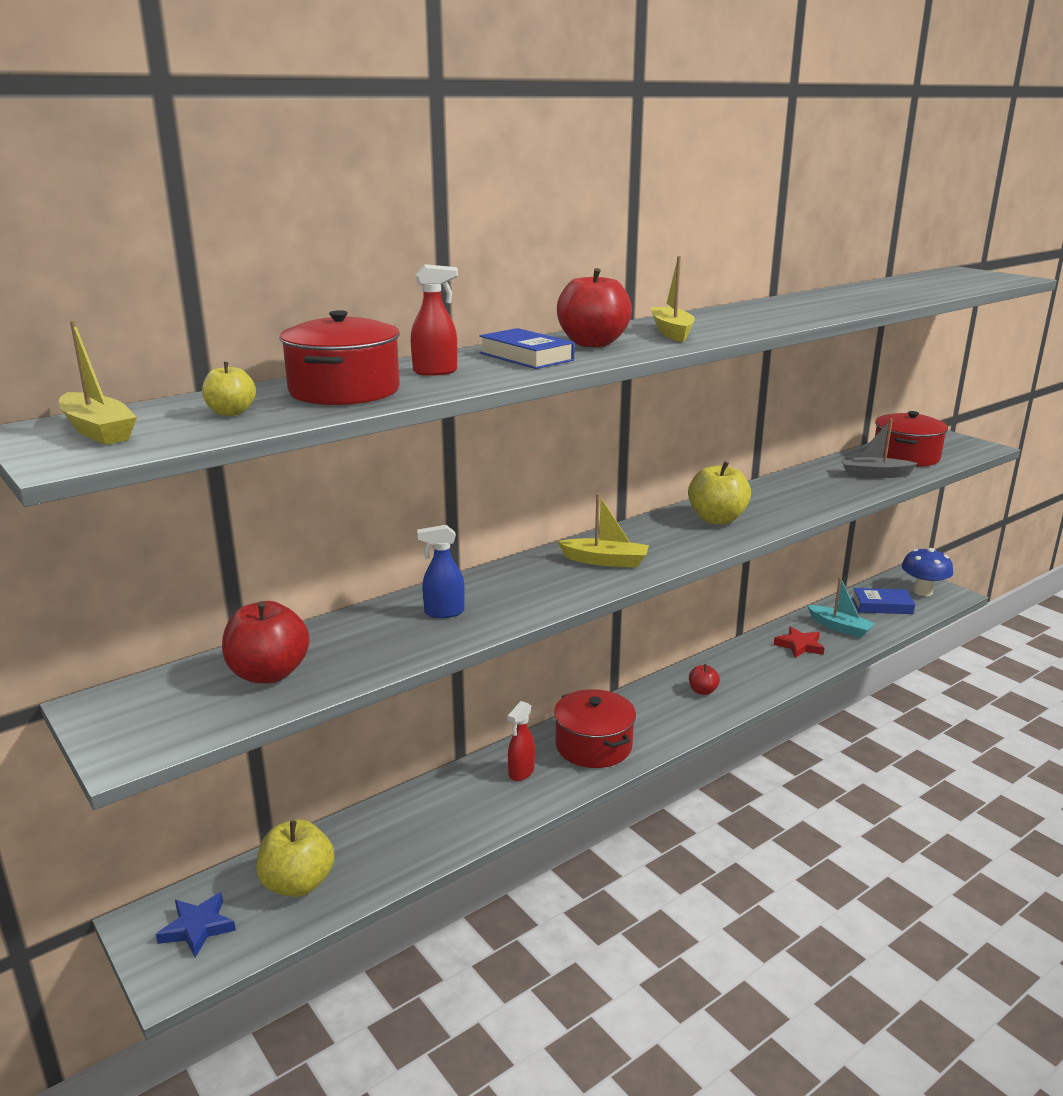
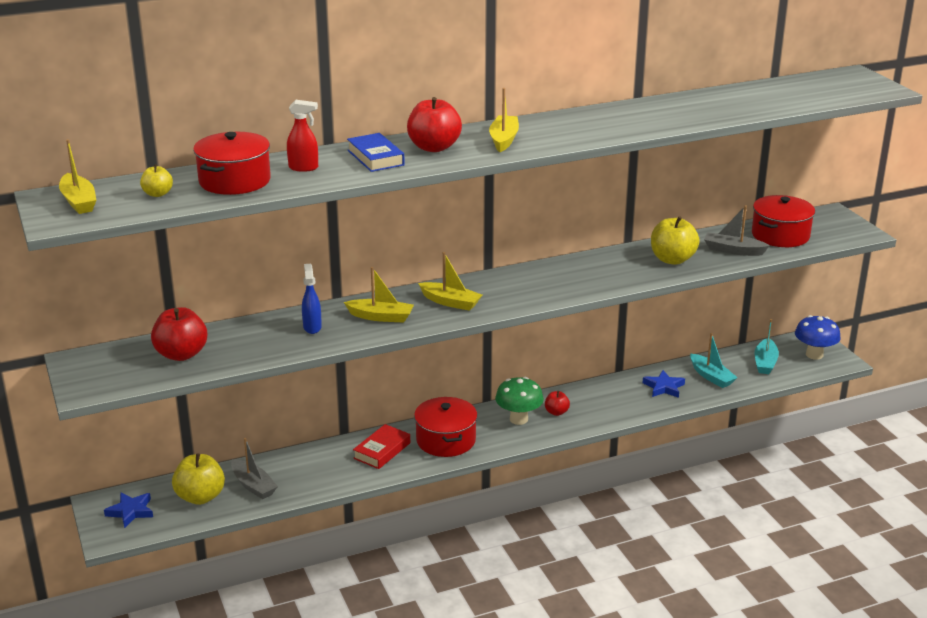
camera: 15 degrees right, 5 degrees up
blue spray bottle [417,525,465,618] -> blue spray bottle turned 75 degrees clockwise [302,264,322,334]
red spray bottle [507,701,535,781] -> red book [353,424,410,469]
yellow apple [688,461,751,525] -> yellow apple moved to [651,216,700,265]
red star [774,626,824,658] -> blue star [642,370,685,398]
blue book [852,588,915,614] -> turquoise boat [755,319,779,374]
none -> grey boat [231,438,278,499]
none -> yellow boat [344,267,414,323]
none -> green mushroom [495,377,544,425]

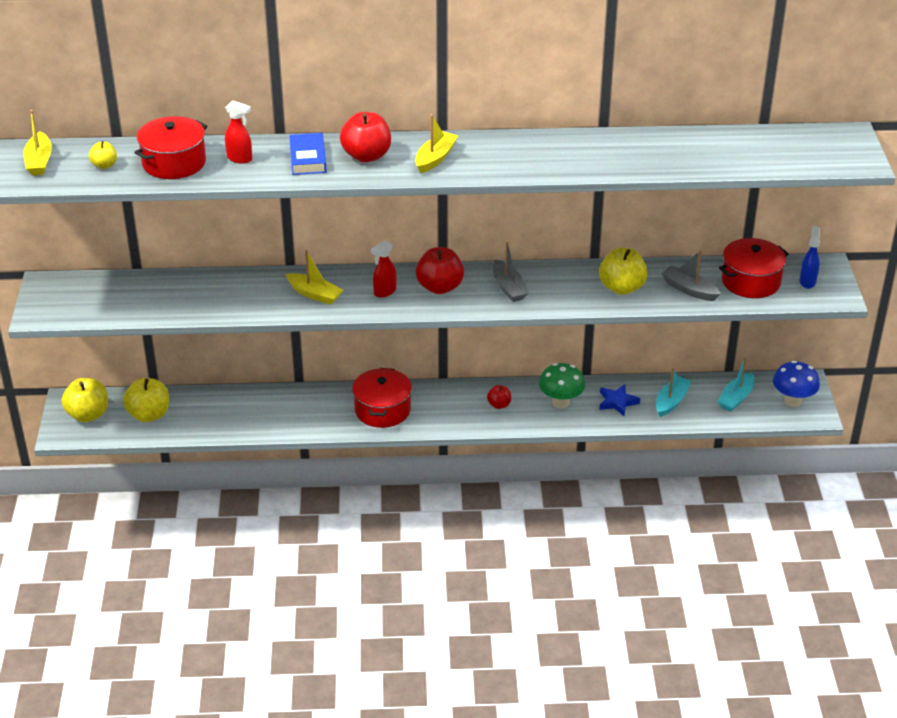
camera: 20 degrees right, 10 degrees up
blue star [104,492,153,528] -> yellow apple [62,378,108,422]
red apple [151,307,207,361] -> red apple moved to [416,247,464,294]
grey boat [231,438,278,499] -> grey boat moved to [493,242,529,302]
blue spray bottle [302,264,322,334] -> blue spray bottle moved to [800,226,820,289]
red book [353,424,410,469] -> none
yellow boat [418,252,482,311] -> red spray bottle [371,240,396,298]
green mushroom [495,377,544,425] -> green mushroom moved to [539,363,585,408]
turquoise boat [690,333,738,388] -> turquoise boat turned 135 degrees counterclockwise [656,368,691,417]

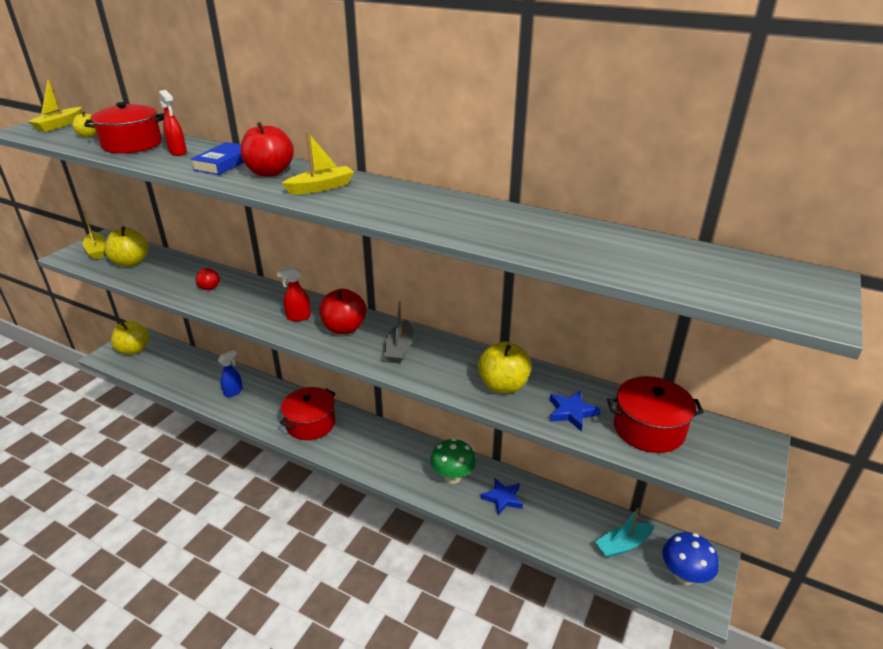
camera: 30 degrees right, 5 degrees down
yellow apple [123,378,169,422] -> yellow apple moved to [104,226,148,267]
yellow boat [286,250,343,305] -> yellow boat moved to [83,211,105,259]
red apple [487,385,511,409] -> red apple moved to [196,268,220,290]
turquoise boat [656,368,691,417] -> none
grey boat [661,250,721,301] -> blue star [550,391,600,431]
blue spray bottle [800,226,820,289] -> blue spray bottle moved to [218,350,243,397]

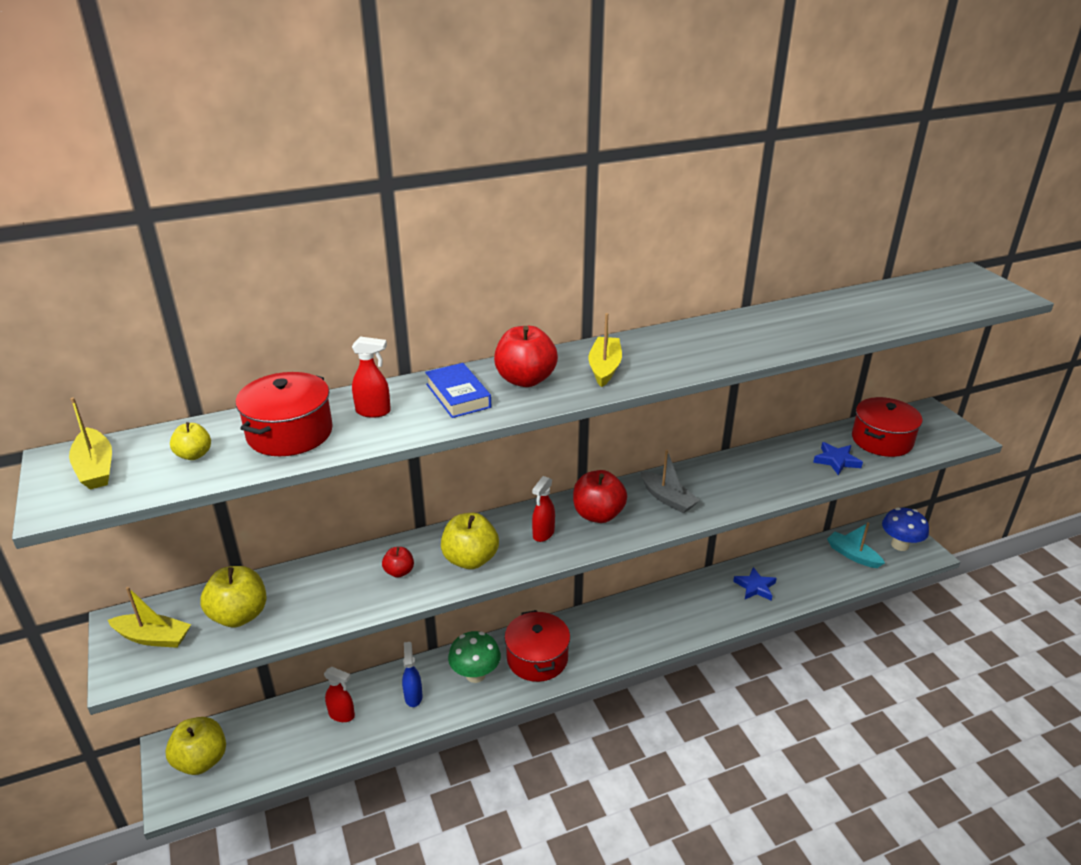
camera: 50 degrees left, 0 degrees up
green mushroom [430,438,476,484] -> green mushroom moved to [448,631,501,683]
yellow apple [478,341,531,393] -> yellow apple moved to [441,513,499,569]
turquoise boat [595,508,654,558] -> turquoise boat turned 120 degrees clockwise [827,522,885,568]
none -> red spray bottle [324,667,355,722]

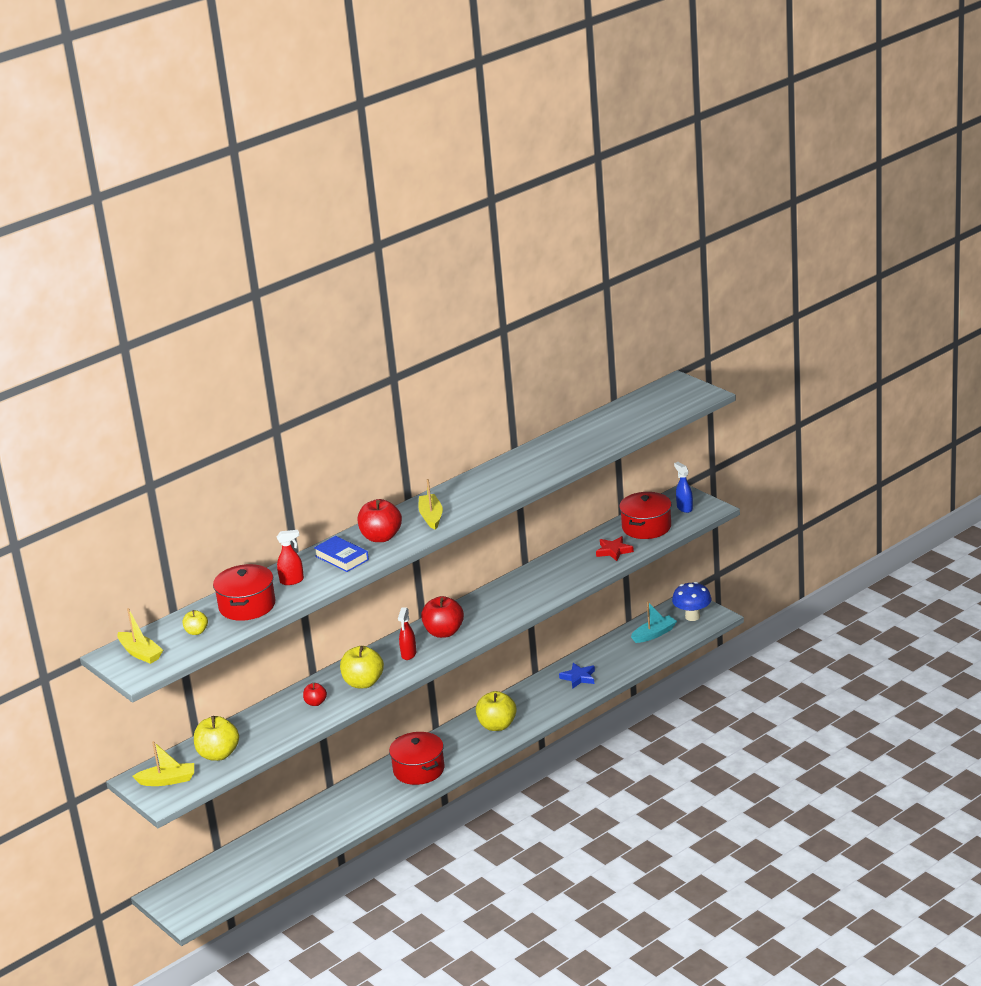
camera: 15 degrees left, 5 degrees down
yellow apple [165,717,226,775] -> yellow apple moved to [476,691,517,731]
red spray bottle [324,667,355,722] -> none
blue spray bottle [402,642,422,707] -> blue spray bottle moved to [674,462,693,513]
green mushroom [448,631,501,683] -> none
grey boat [641,450,700,513] -> none
blue star [813,442,863,475] -> red star [596,536,634,561]
turquoise boat [827,522,885,568] -> turquoise boat turned 120 degrees clockwise [631,601,677,643]

